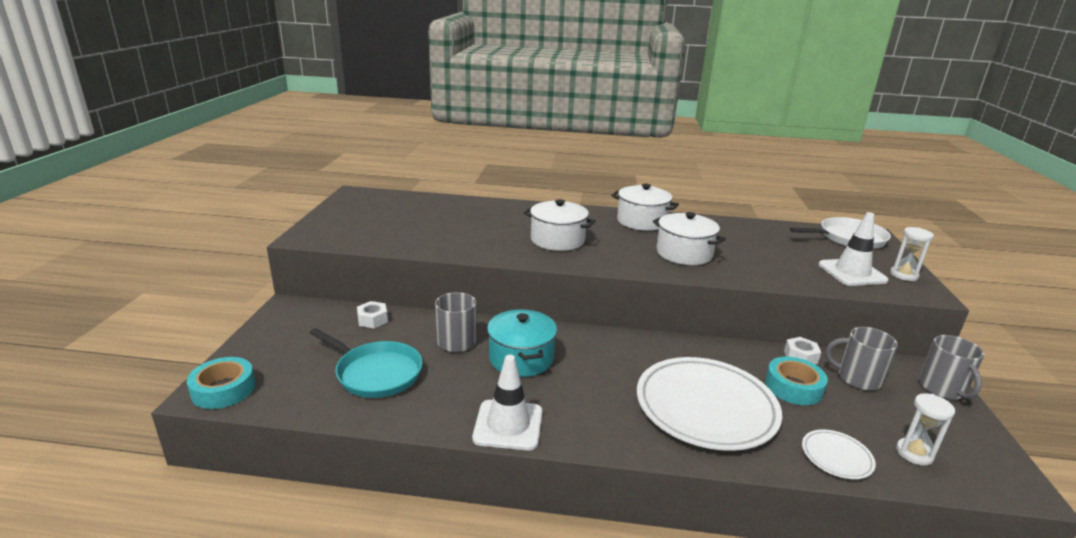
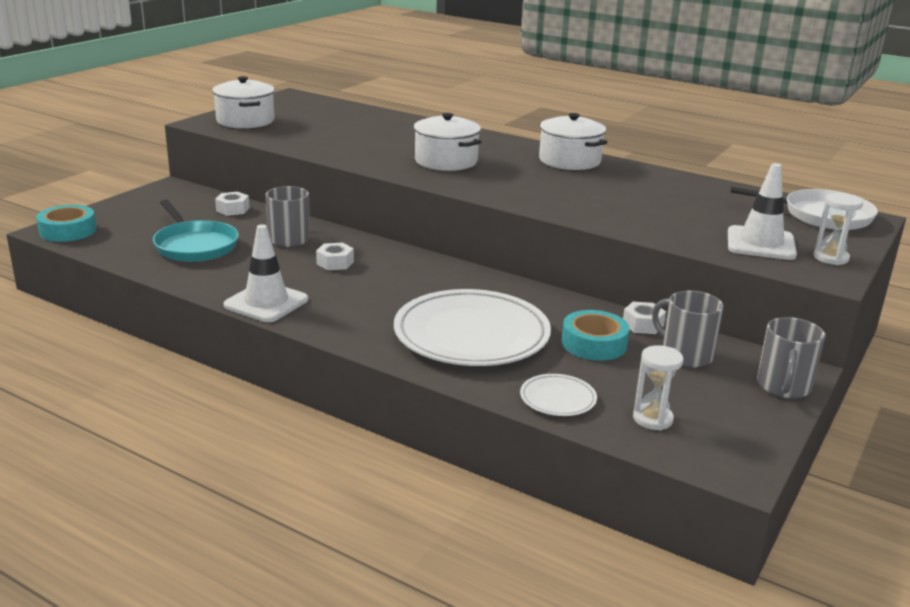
camera: 25 degrees right, 0 degrees up
turquoise pot [487,309,557,377] -> white nut [316,243,354,270]
white pot [653,212,726,265] -> white pot moved to [212,76,275,129]

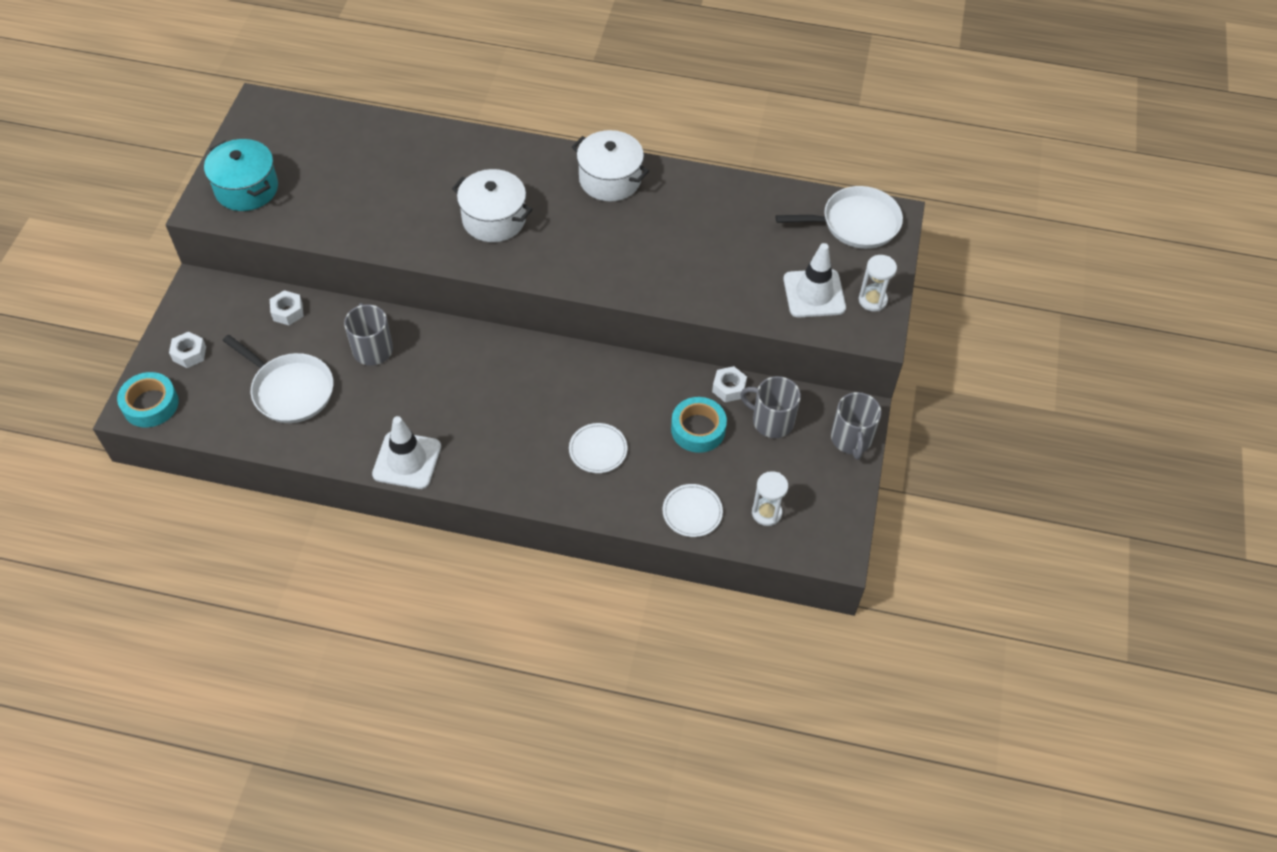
camera: 20 degrees left, 30 degrees up
turquoise pan [153,200,239,262] -> white pan [223,335,333,423]
white pot [212,76,275,129] -> turquoise pot [204,139,278,211]
white nut [316,243,354,270] -> white nut moved to [169,332,206,368]
white plate [394,289,551,366] -> white plate [569,423,628,473], size x0.44

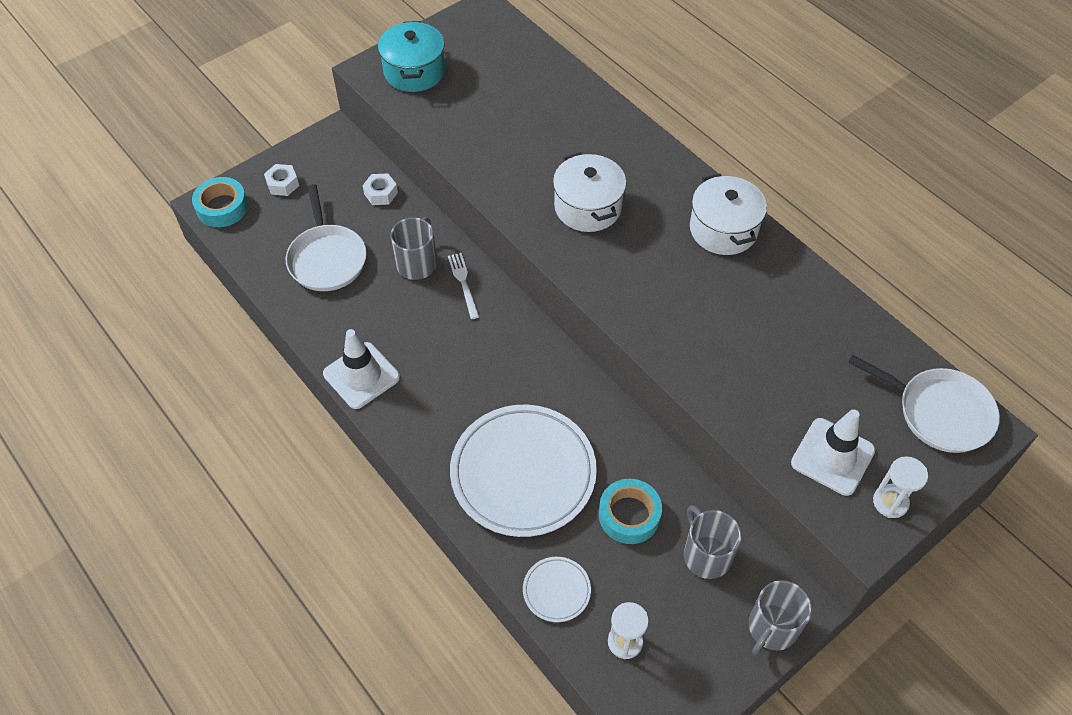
camera: 40 degrees right, 0 degrees up
white plate [569,423,628,473] -> white plate [450,405,597,537], size x2.28
white nut [712,366,747,402] -> none
none -> white fork [448,253,479,319]

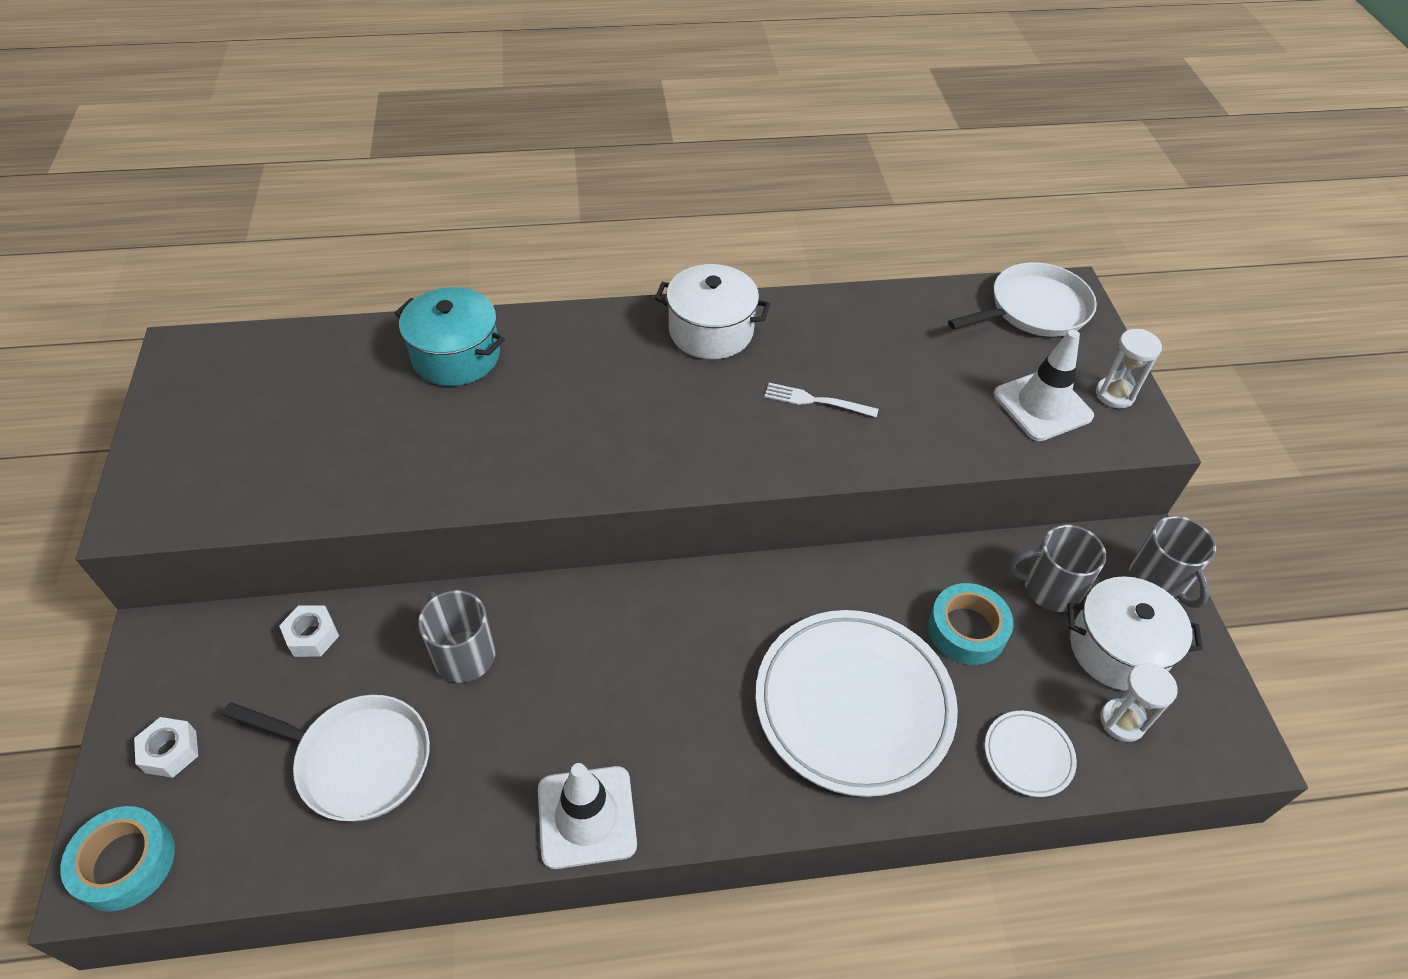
camera: 60 degrees left, 5 degrees down
turquoise pot [378,21,445,92] -> turquoise pot moved to [395,287,505,386]
white fork [448,253,479,319] -> white fork moved to [765,383,879,417]
white pot [553,152,627,232] -> white pot moved to [1067,576,1203,691]

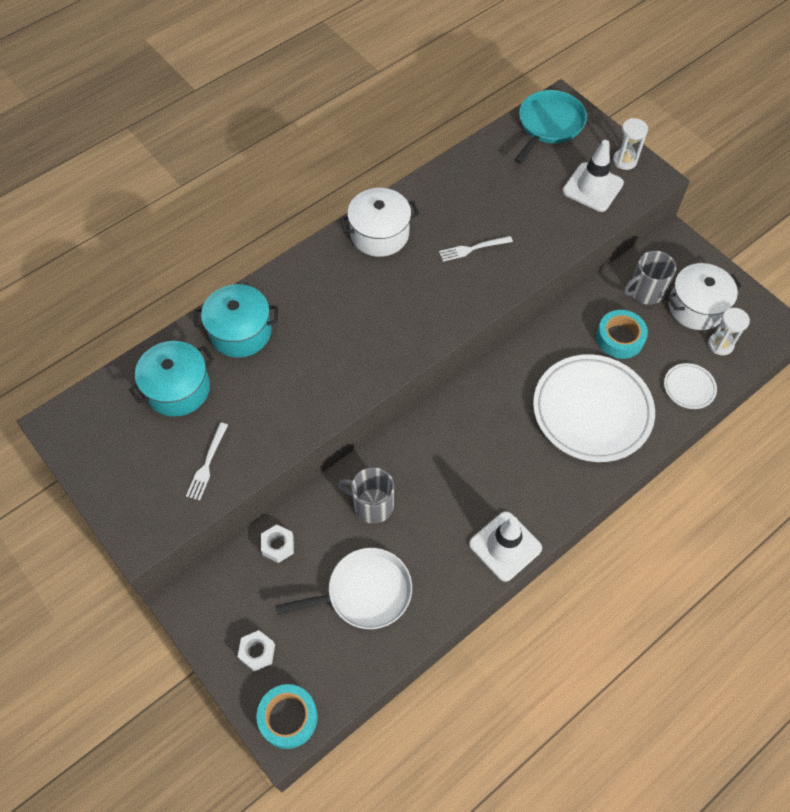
camera: 30 degrees left, 10 degrees up
white pan [948,262,1097,337] -> turquoise pan [515,90,587,164]
grey mug [1129,516,1216,608] -> none
none -> turquoise pot [129,341,214,417]
none -> white fork [186,423,228,500]

